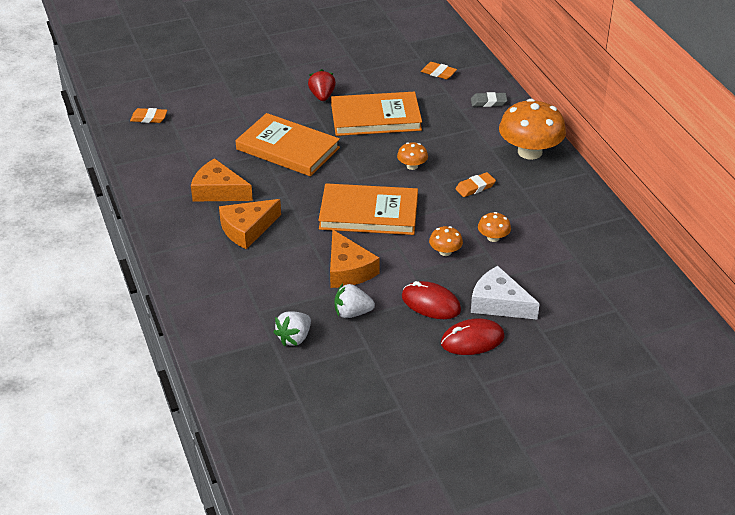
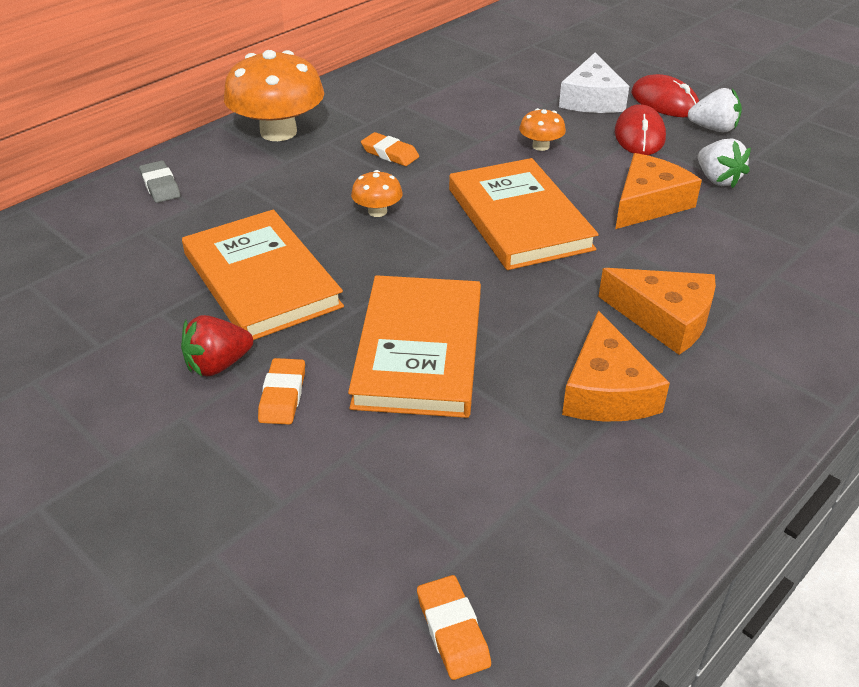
camera: 115 degrees left, 0 degrees up
white strawberry [273,311,311,346] -> white strawberry moved to [688,88,742,132]
orange eraser [421,62,457,79] -> orange eraser moved to [258,358,305,425]
orange mushroom [478,212,511,242] -> none

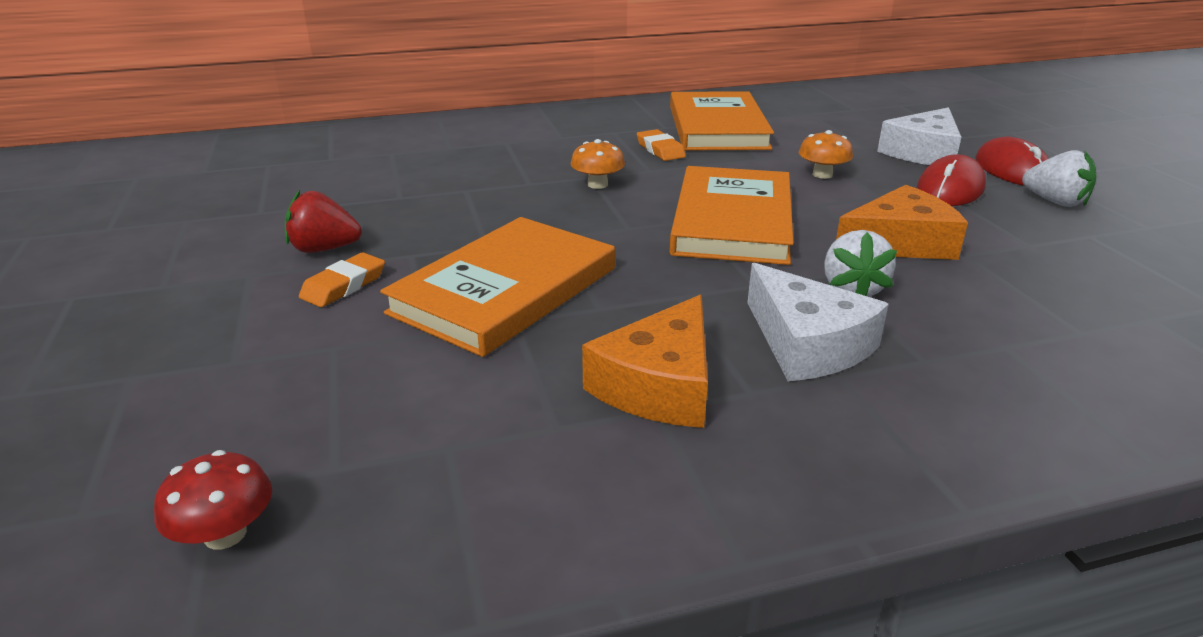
camera: 30 degrees right, 10 degrees down
grey eraser [139,161,180,203] -> none
orange book [182,209,344,340] -> orange book moved to [670,91,774,150]
orange mushroom [224,50,324,141] -> none
orange eraser [417,575,491,680] -> red mushroom [154,450,272,550]
orange cheese [598,268,716,355] -> white cheese [747,263,889,381]
white strawberry [698,138,751,188] -> white strawberry moved to [824,230,897,297]

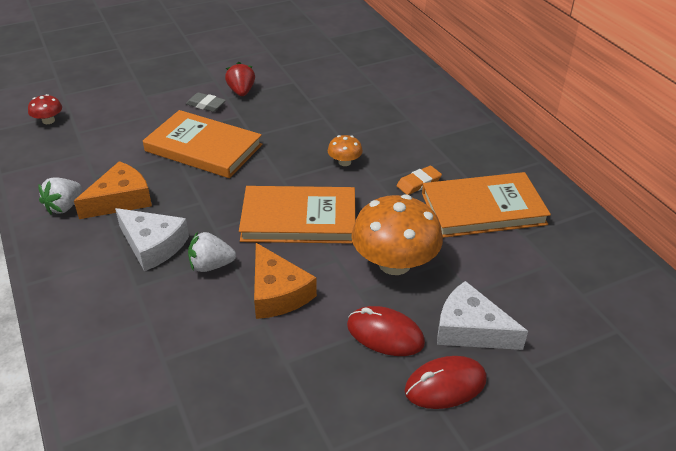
camera: 80 degrees right, 10 degrees up
orange eraser [299,252,385,307] -> grey eraser [186,92,226,112]
orange cheese [582,295,708,428] -> orange cheese turned 120 degrees clockwise [74,161,152,219]
white cheese [747,263,889,381] -> white cheese turned 105 degrees counterclockwise [115,208,189,272]
orange mushroom [799,130,853,179] -> orange mushroom [351,194,443,275], size x2.17
white strawberry [1022,150,1096,207] -> white strawberry moved to [38,177,82,214]

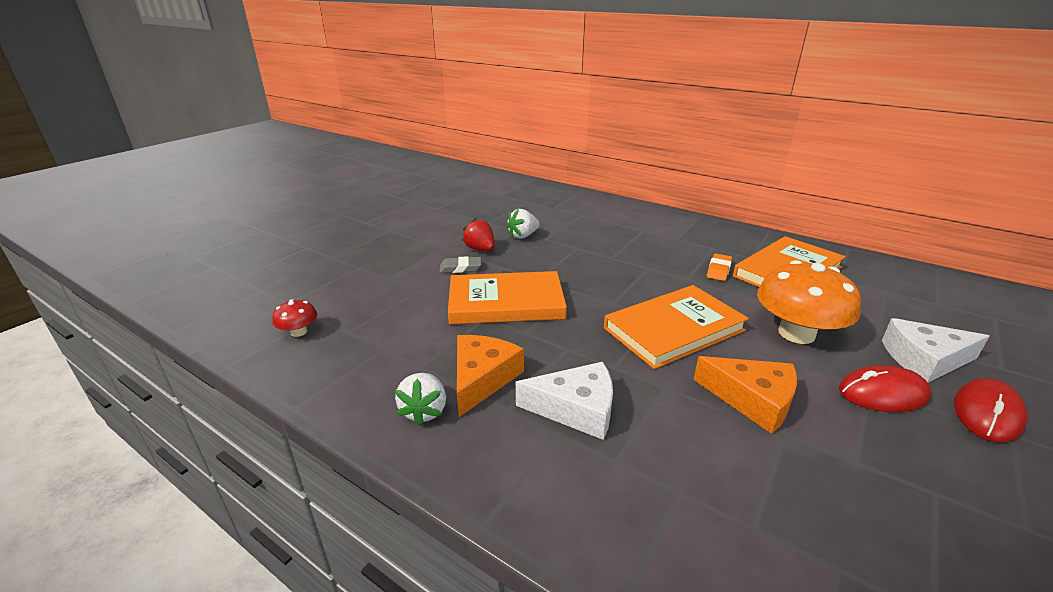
camera: 30 degrees left, 10 degrees down
white strawberry [188,232,236,272] -> white strawberry moved to [506,209,540,239]
orange mushroom [328,135,363,166] -> none

